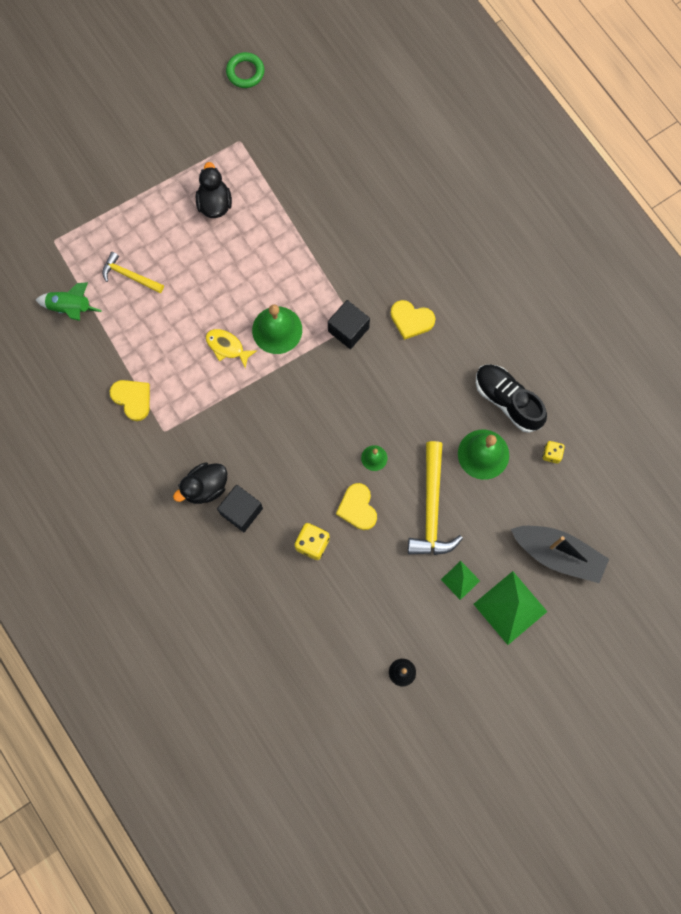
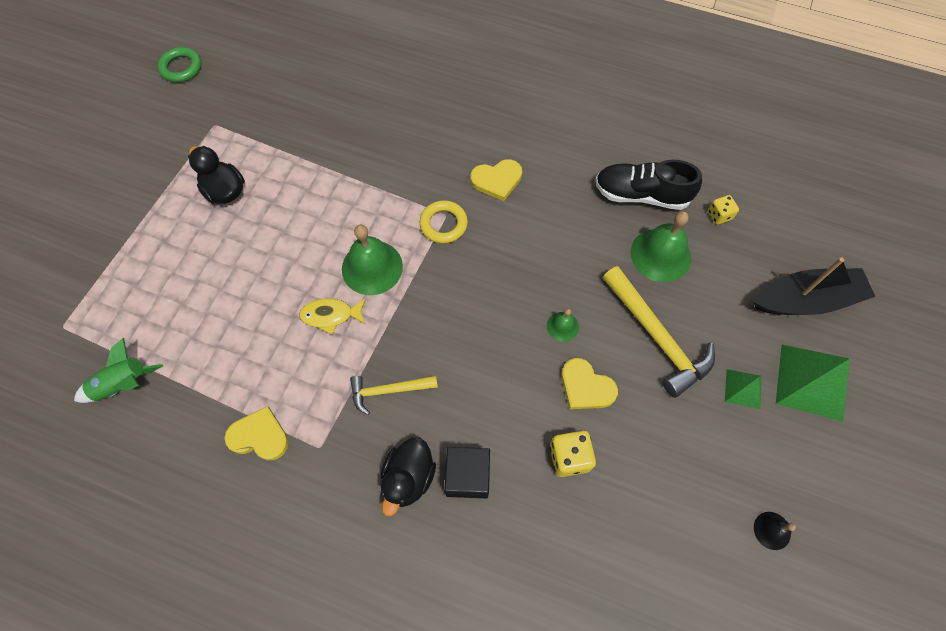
camera: 35 degrees left, 10 degrees down
yellow hammer [102,252,164,293] -> yellow hammer moved to [350,376,438,415]
black cube [328,300,370,349] -> yellow ring [420,200,468,244]

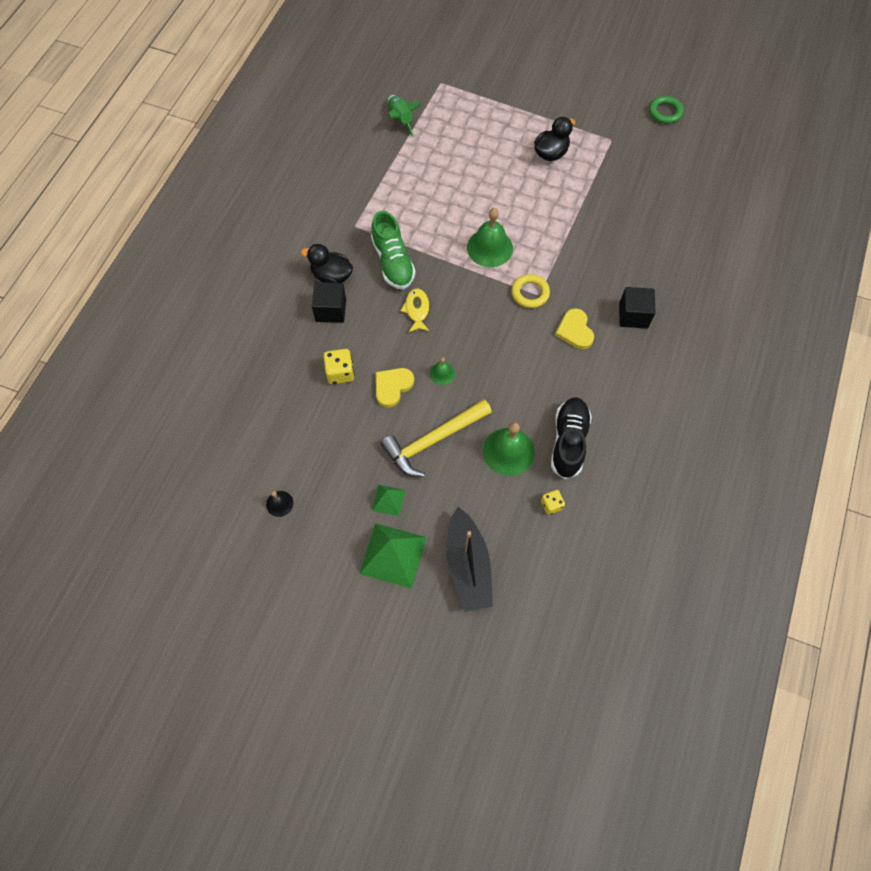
camera: 90 degrees right, 0 degrees up
yellow heart [224,406,289,460] -> none
yellow fish [299,298,366,334] -> yellow fish moved to [400,288,430,333]
yellow hammer [350,376,438,415] -> green shoe [371,211,416,289]
none -> black cube [619,287,656,329]

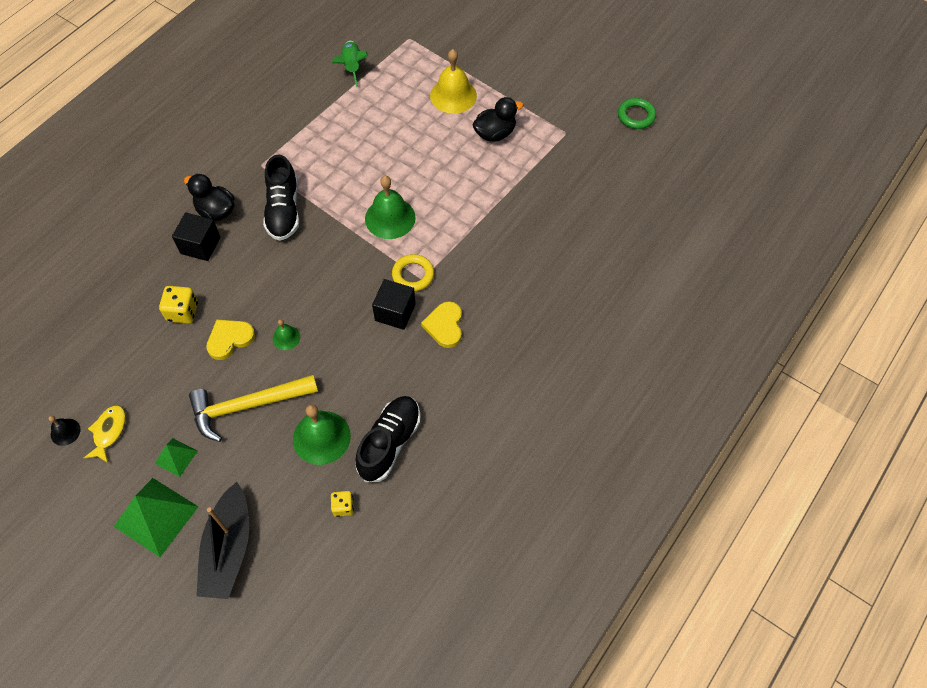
camera: 15 degrees right, 5 degrees down
green shoe [371,211,416,289] -> black shoe [263,155,299,241]
yellow fish [400,288,430,333] -> yellow fish moved to [84,405,126,463]
black cube [619,287,656,329] -> black cube moved to [372,279,416,330]
none -> yellow bell [430,49,477,114]

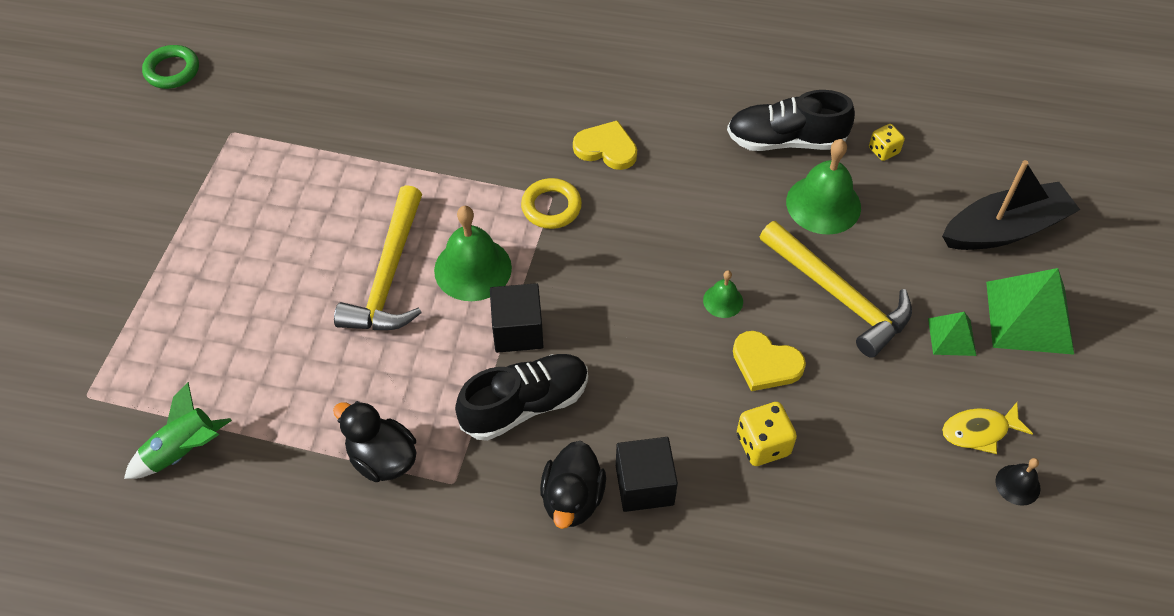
camera: 115 degrees left, 5 degrees down
black cube [372,279,416,330] -> black cube moved to [490,283,543,353]
yellow heart [421,301,462,348] -> yellow heart turned 135 degrees counterclockwise [573,120,637,170]
yellow bell [430,49,477,114] -> none
black duck [472,97,523,142] -> black duck moved to [333,401,417,482]
none -> yellow hammer [334,185,422,330]

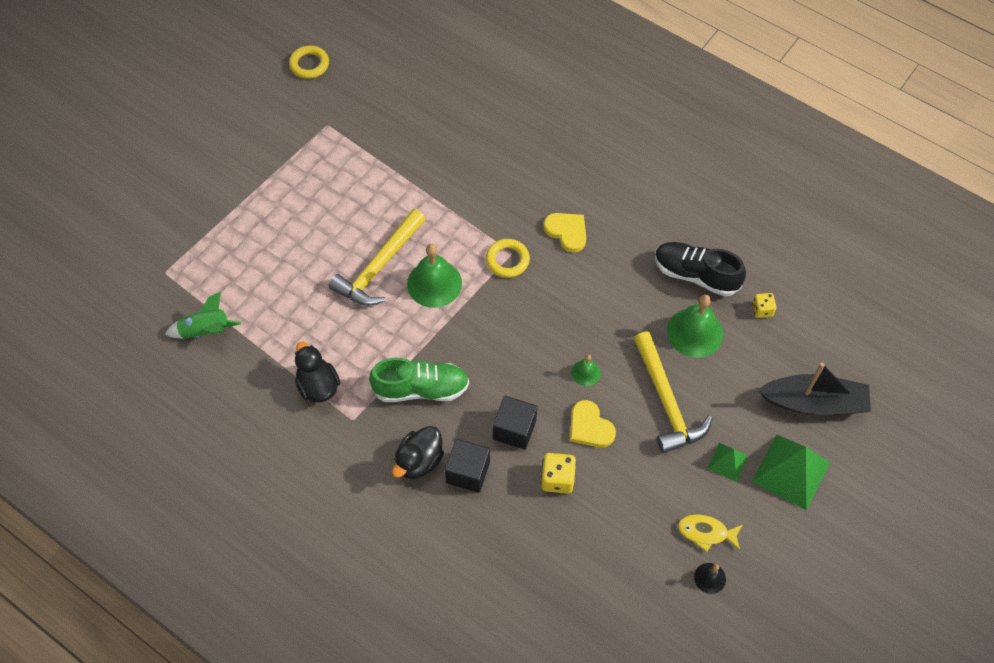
camera: 25 degrees right, 5 degrees up
green ring [142,45,199,89] -> yellow ring [289,46,329,79]
black shoe [455,354,588,441] -> green shoe [369,358,469,402]
black cube [490,283,543,353] -> black cube moved to [493,396,537,450]

